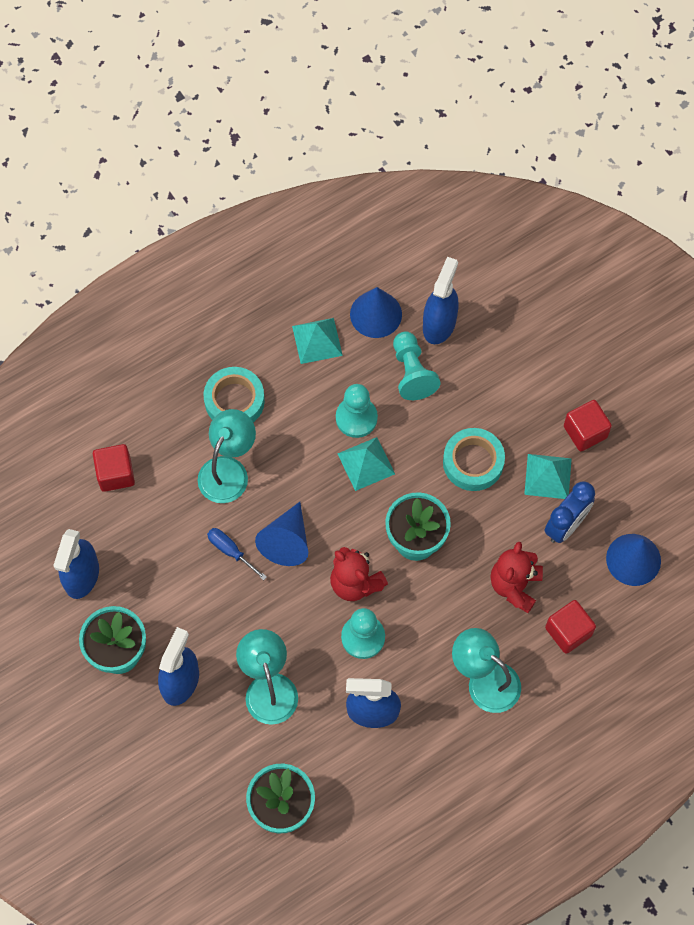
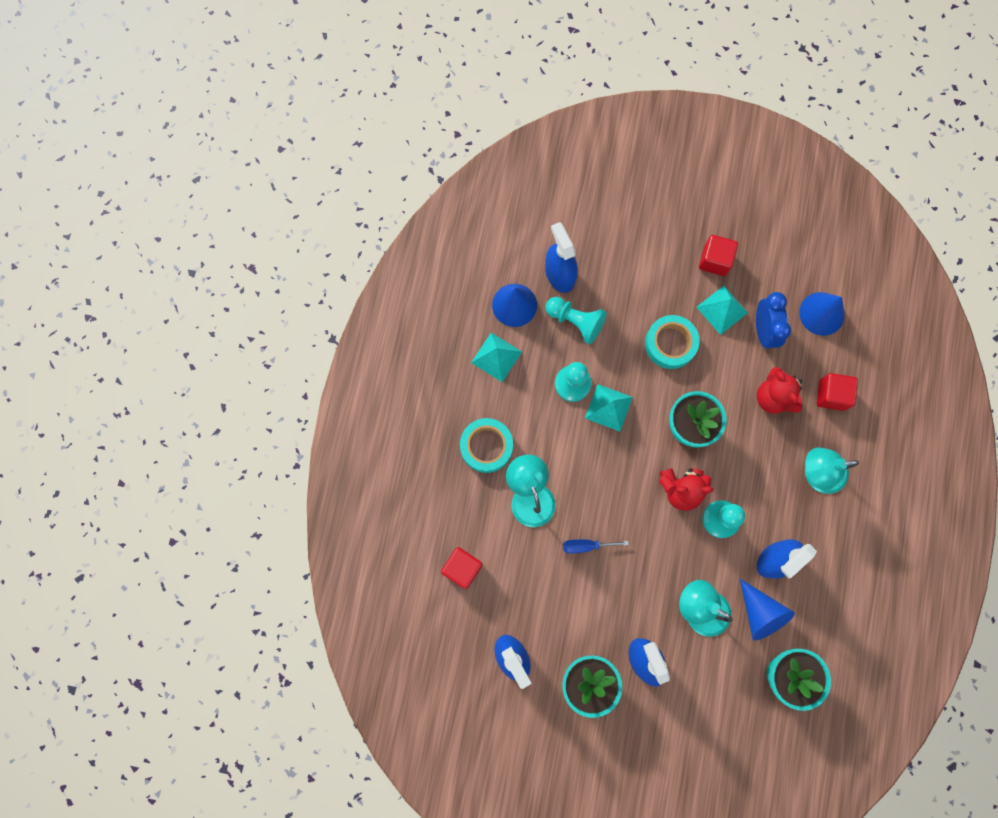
camera: 45 degrees left, 10 degrees up
blue cone [255,502,308,566] -> blue cone moved to [740,579,795,640]

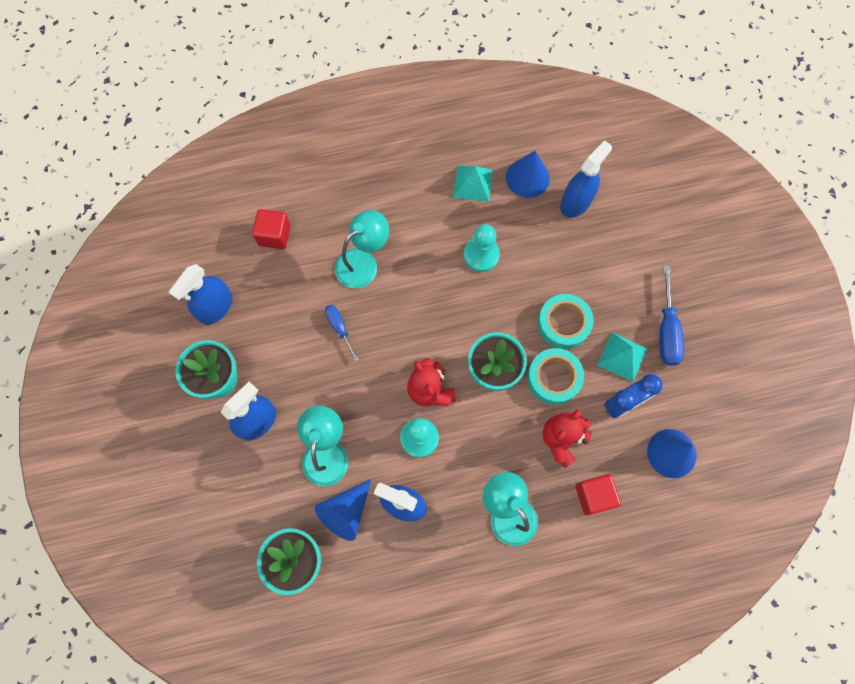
camera: 65 degrees right, 5 degrees down
turquoise tape [460,418,513,473] -> turquoise tape moved to [527,348,584,405]
turquoise pawn [546,297,607,344] -> none
turquoise pyramid [585,384,633,431] -> none
red cube [699,235,738,276] -> blue screwdriver [659,266,684,366]

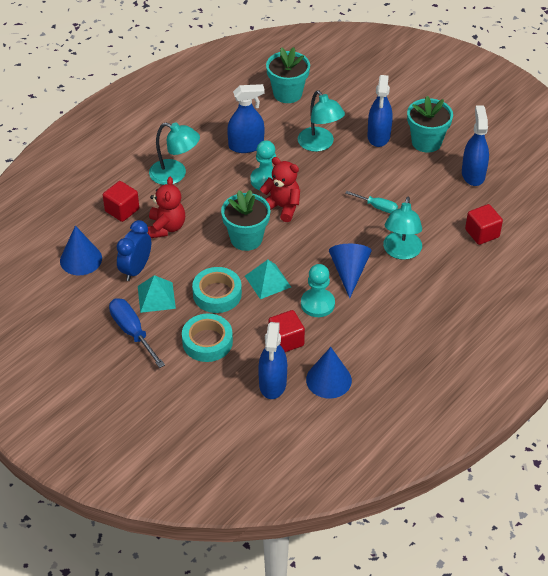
camera: 145 degrees right, 25 degrees down
blue cone [315,479,371,541] -> blue cone moved to [329,244,372,298]
blue screwdriver [325,305,359,362] -> turquoise screwdriver [345,191,398,213]
turquoise pyramid [453,166,493,202] -> turquoise pyramid moved to [245,260,291,299]
turquoise tape [527,348,584,405] -> turquoise tape moved to [182,314,233,362]
none -> red cube [268,310,305,352]

